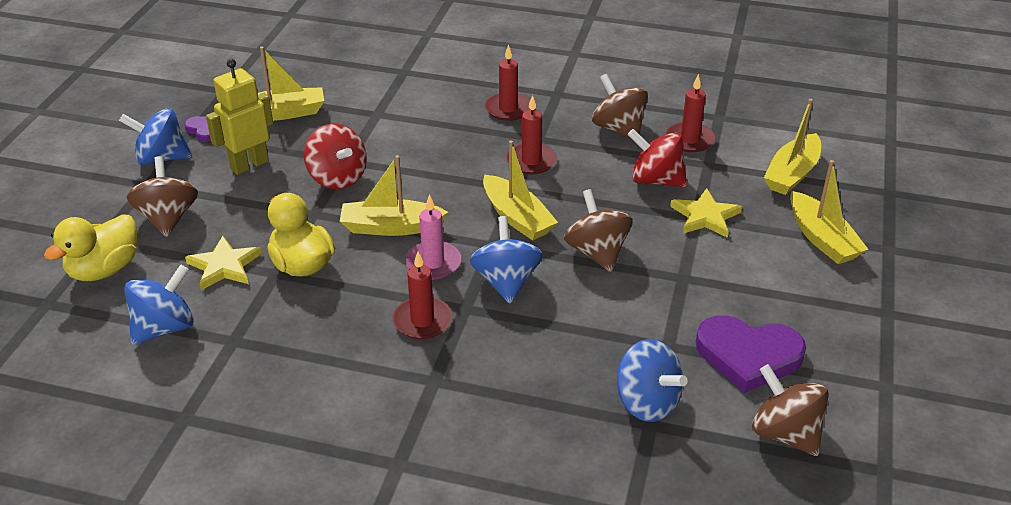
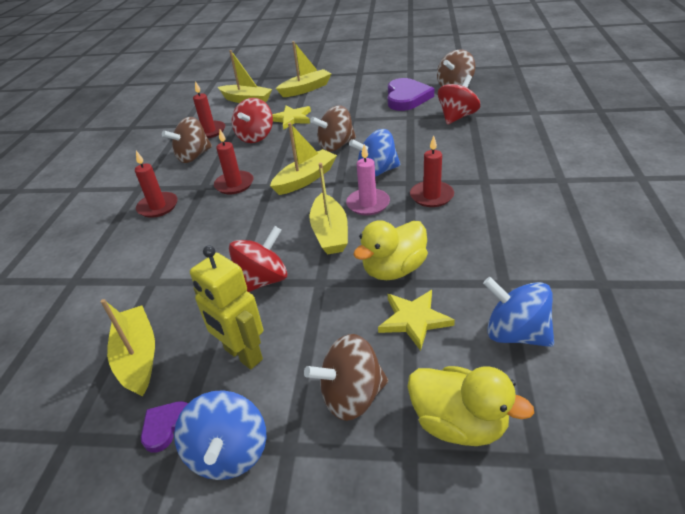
camera: 95 degrees left, 0 degrees up
blue spinning top [617,339,688,422] -> red spinning top [438,75,480,125]

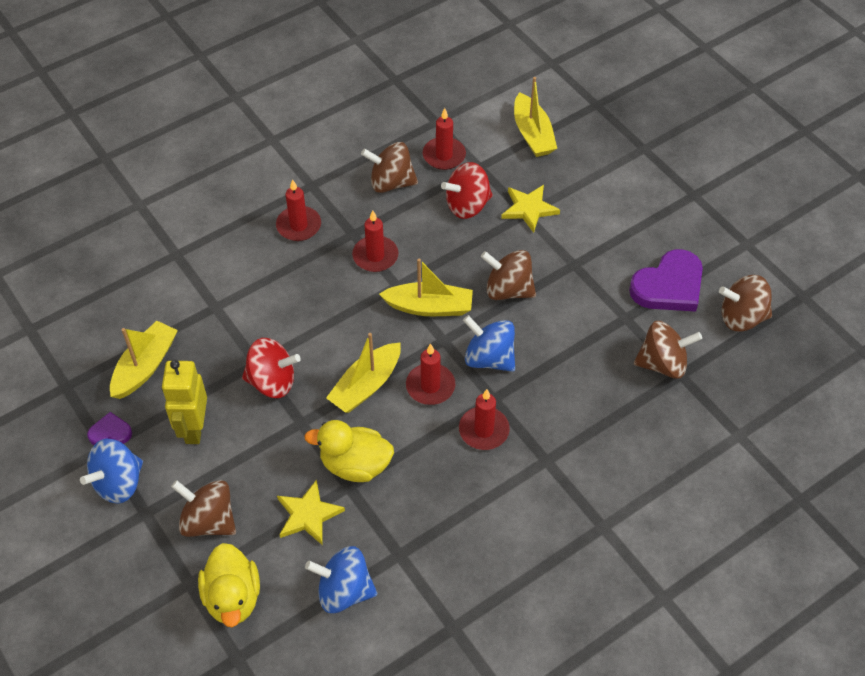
camera: 45 degrees right, 15 degrees up
yellow boat [276,41,332,97] -> none
pink candle [346,144,390,215] -> red candle [406,343,455,405]
red spinning top [438,75,480,125] -> brown spinning top [634,321,702,379]
blue spinning top [483,277,554,347] -> blue spinning top turned 75 degrees counterclockwise [305,546,377,613]

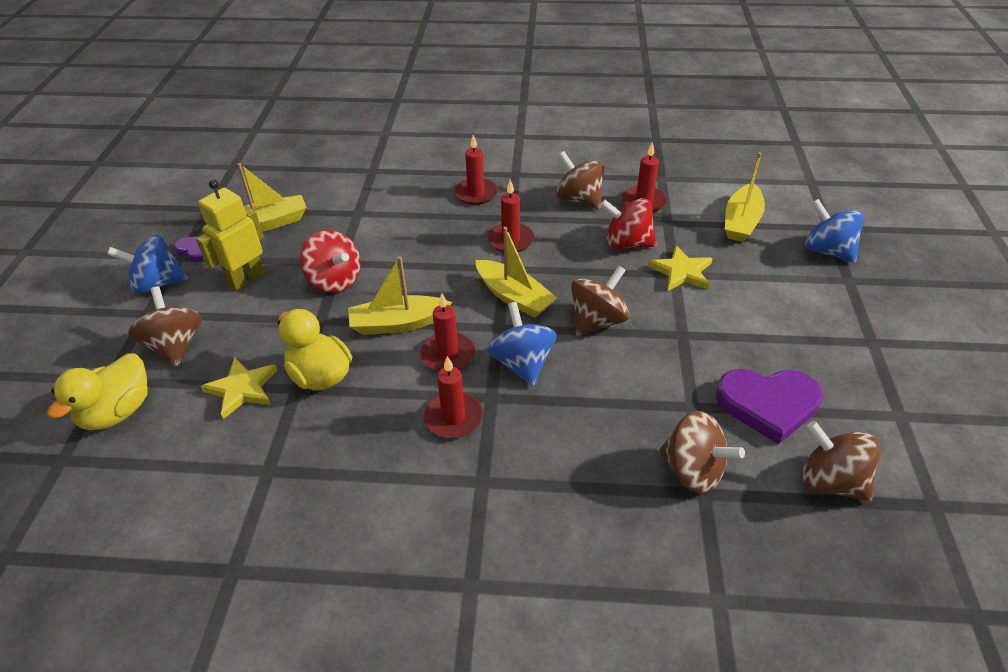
camera: 40 degrees right, 10 degrees down
blue spinning top [305,546,377,613] -> blue spinning top moved to [805,199,864,263]
brown spinning top [481,250,536,300] -> brown spinning top turned 75 degrees clockwise [571,266,629,336]

